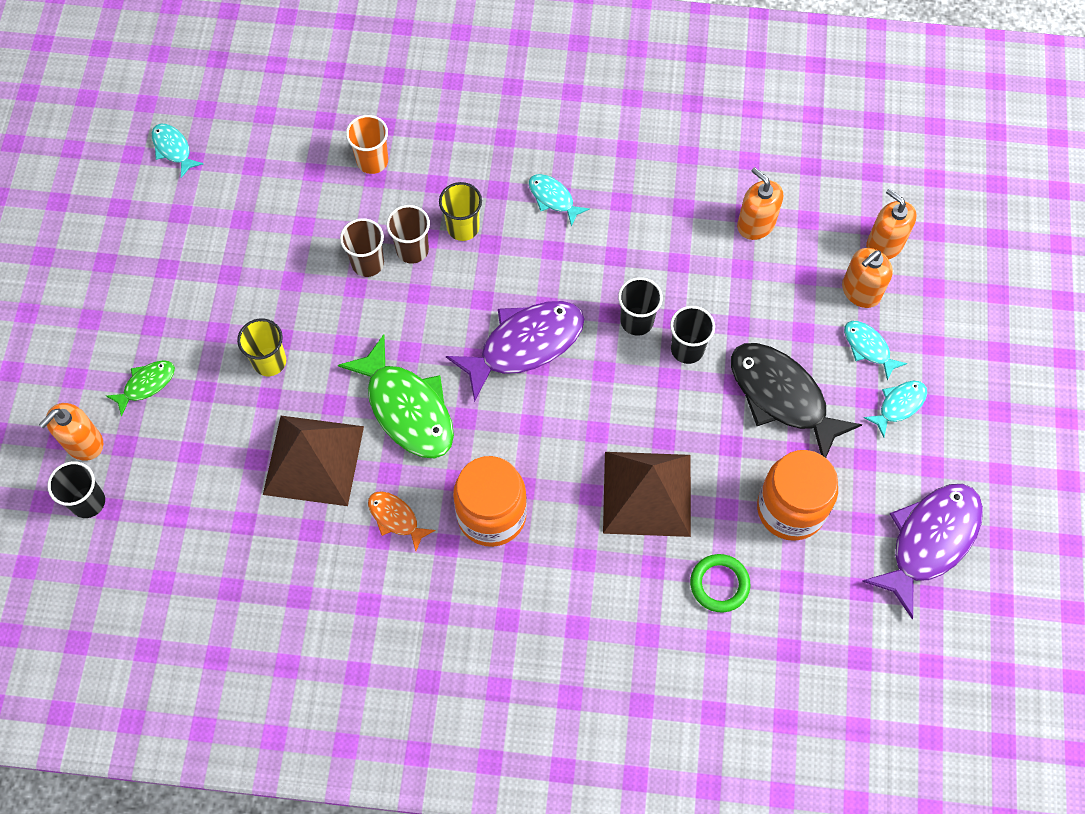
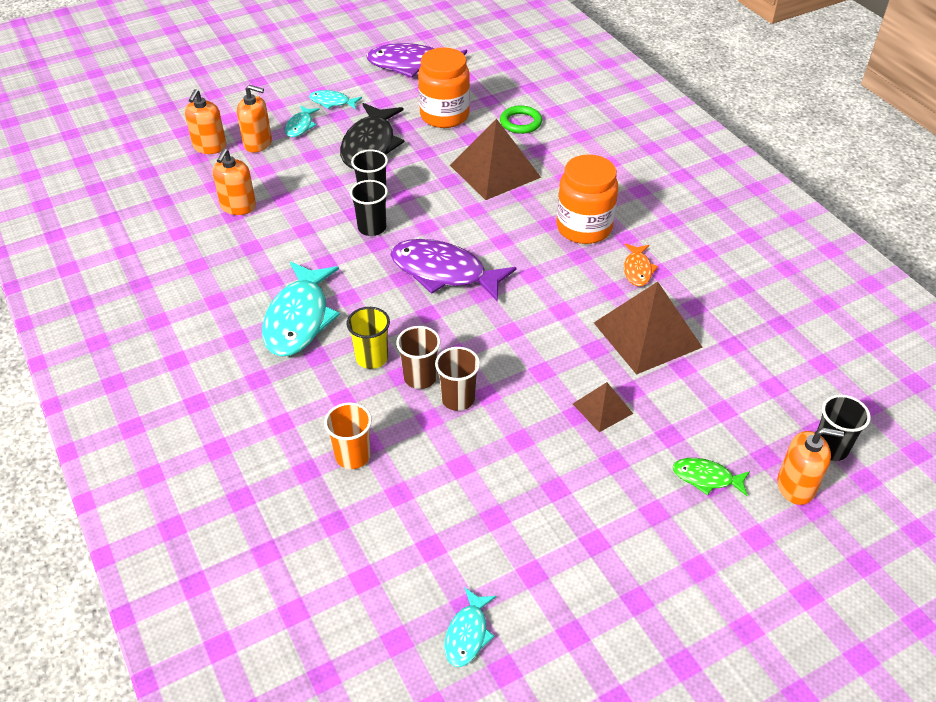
camera: 125 degrees left, 20 degrees down
yellow cup [237,319,286,376] -> brown pyramid [573,382,633,432]
green fish [338,335,454,458] -> none
turquoise fish [529,174,590,226] -> turquoise fish [262,262,340,357], size x2.00

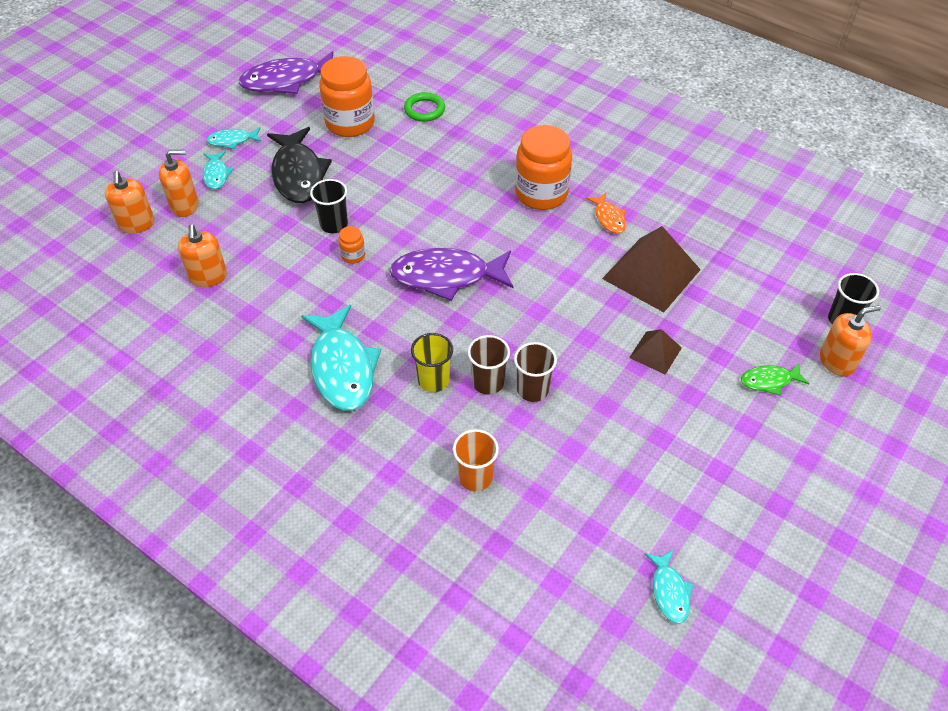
camera: 25 degrees left, 5 degrees up
black cup [350,180,388,236] -> orange jar [338,226,365,264]
brown pyramid [450,119,541,200] -> none

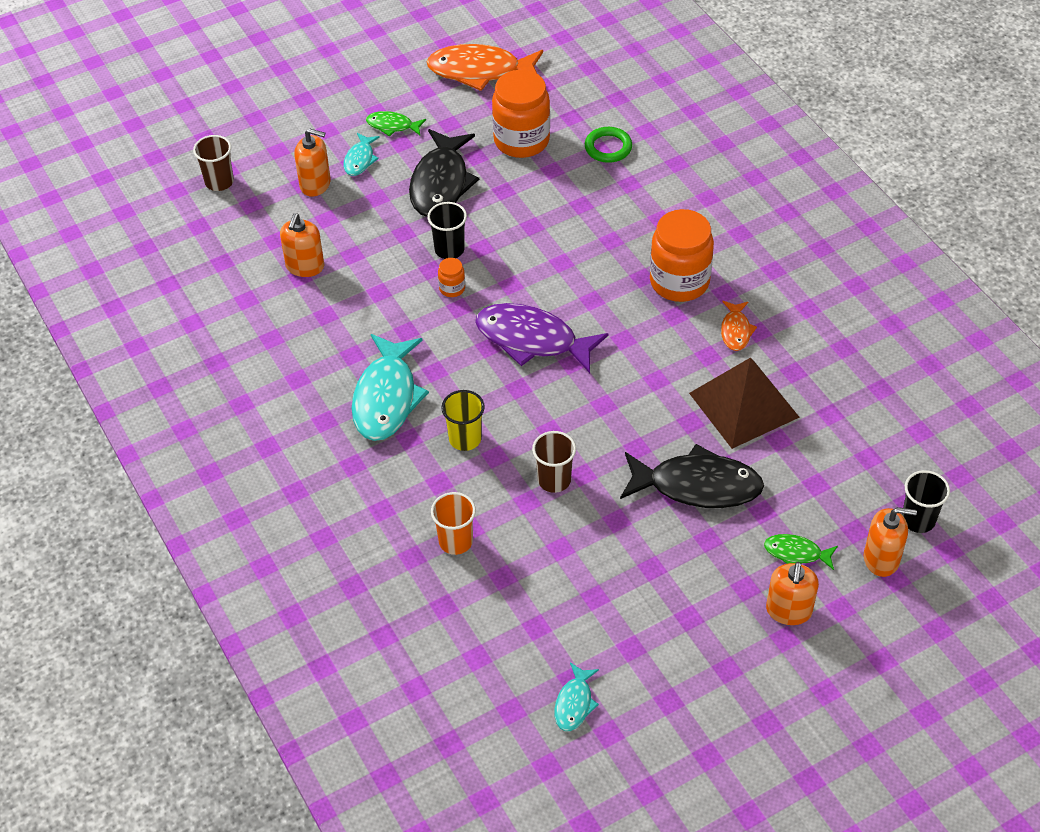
camera: 25 degrees right, 0 degrees up
orange soap dispenser [105,171,155,234] -> orange soap dispenser moved to [766,562,819,625]
turquoise fish [206,127,261,149] -> green fish [366,111,426,137]
purple fish [239,51,333,94] -> orange fish [426,44,543,91]
brown cup [468,335,510,395] -> brown cup moved to [193,135,234,191]
brown pyramid [629,329,682,375] -> black fish [620,444,764,508]

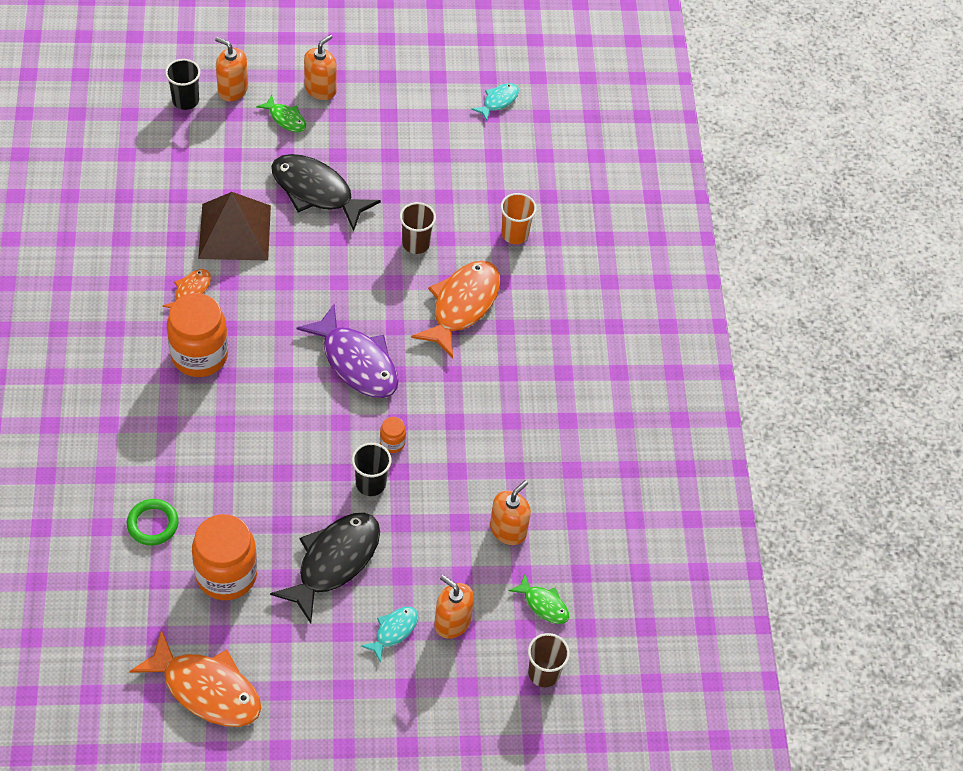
camera: 160 degrees left, 5 degrees up
turquoise fish [352,334,429,441] -> none
green fish [366,111,426,137] -> green fish moved to [509,574,569,624]
yellow cup [441,390,485,451] -> orange fish [411,260,500,358]

